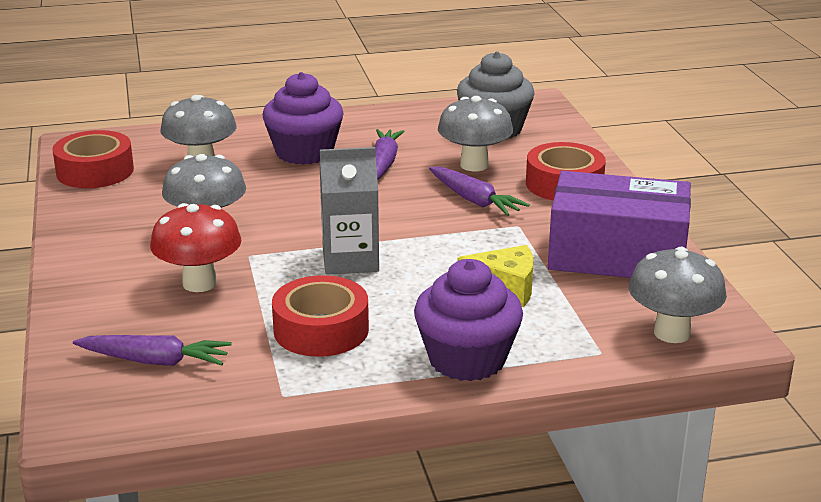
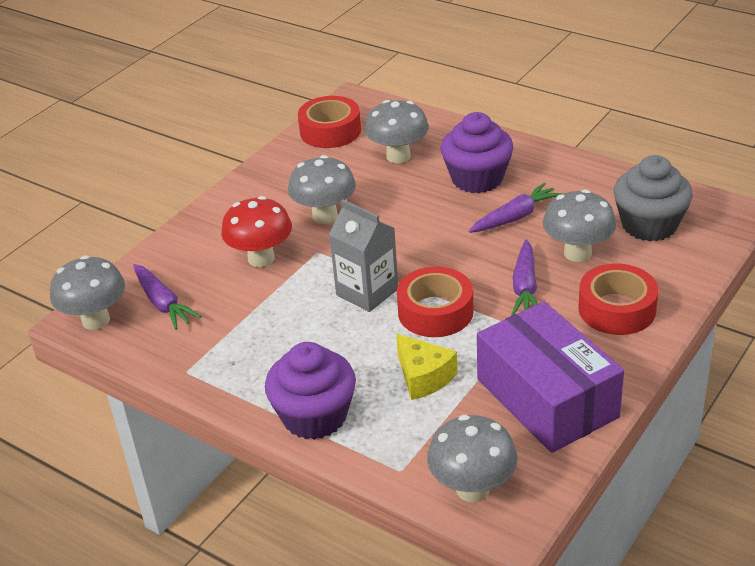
camera: 50 degrees right, 10 degrees up
red tape [272,275,369,357] -> red tape moved to [397,267,474,337]
none -> grey mushroom [50,255,125,330]

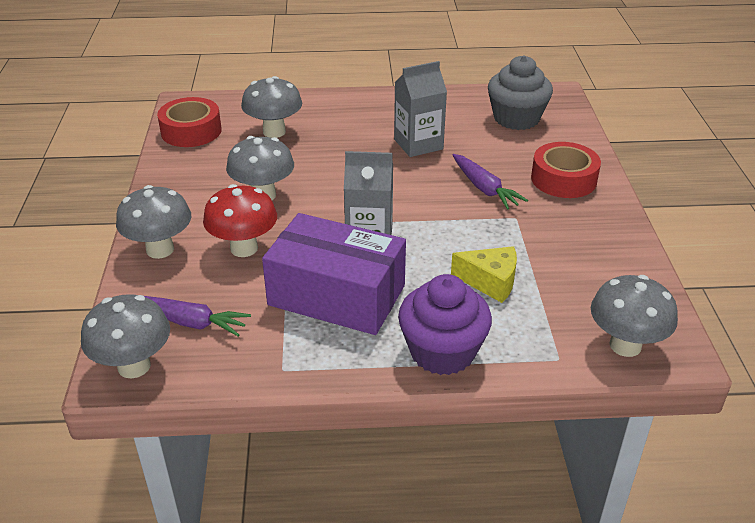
camera: 40 degrees left, 0 degrees up
red tape [397,267,474,337] -> none
purple cupcake [441,112,513,193] -> none
purple carrot [469,182,563,233] -> grey carton [394,61,447,157]
purple box [477,302,624,453] -> purple box moved to [262,213,406,335]
grey mushroom [543,189,616,262] -> grey mushroom moved to [116,185,191,259]

